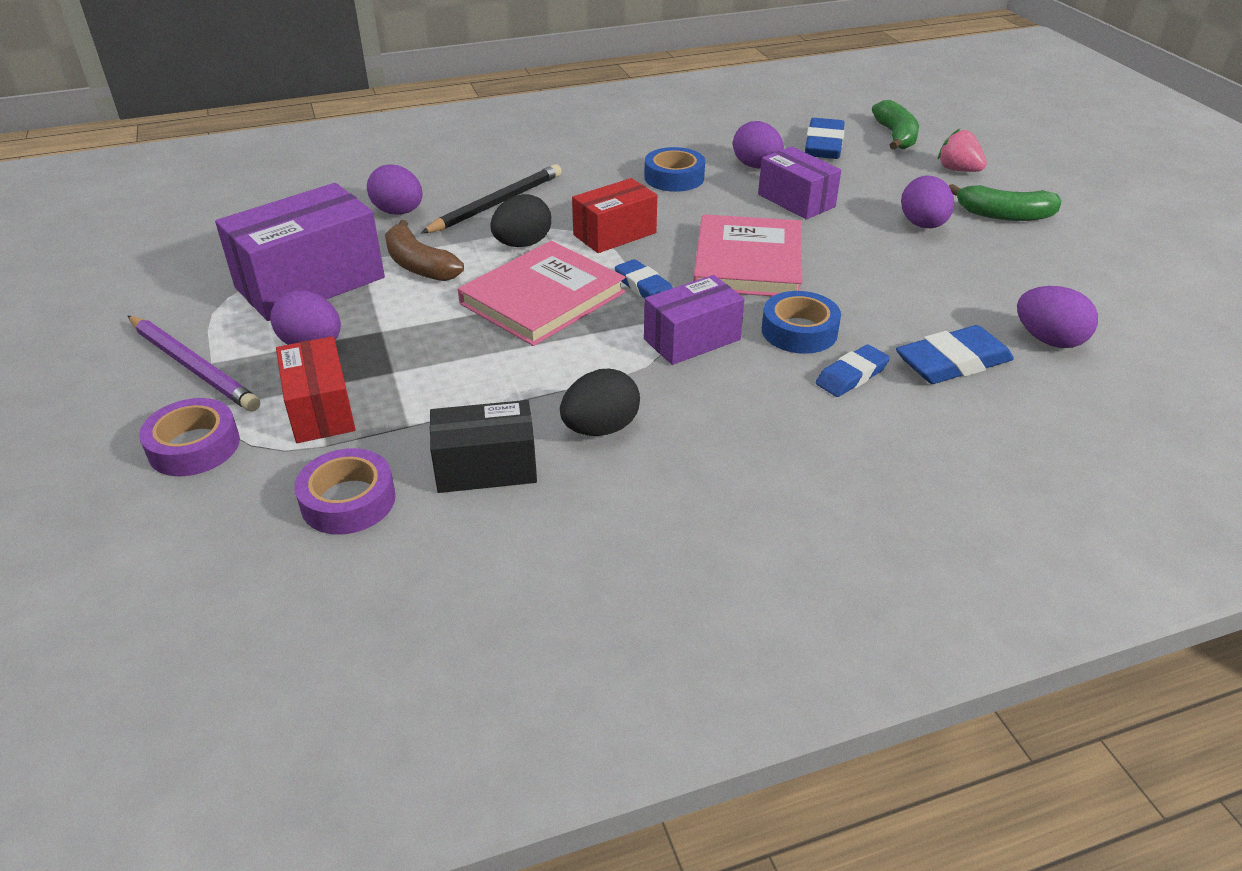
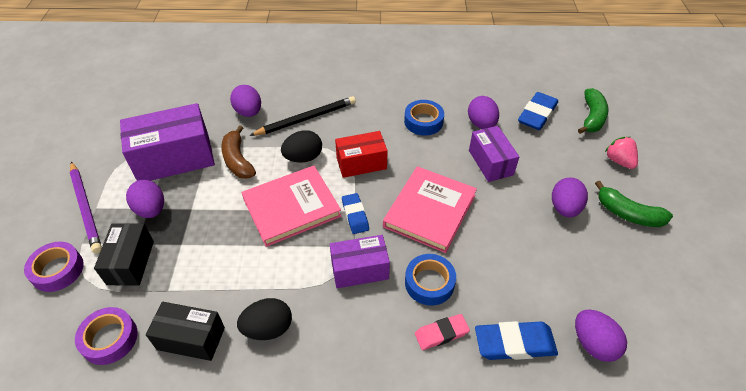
camera: 20 degrees right, 10 degrees up
red box [276,336,356,443] -> black box [94,223,154,286]
blue eraser [816,344,890,397] -> pink eraser [415,314,470,350]

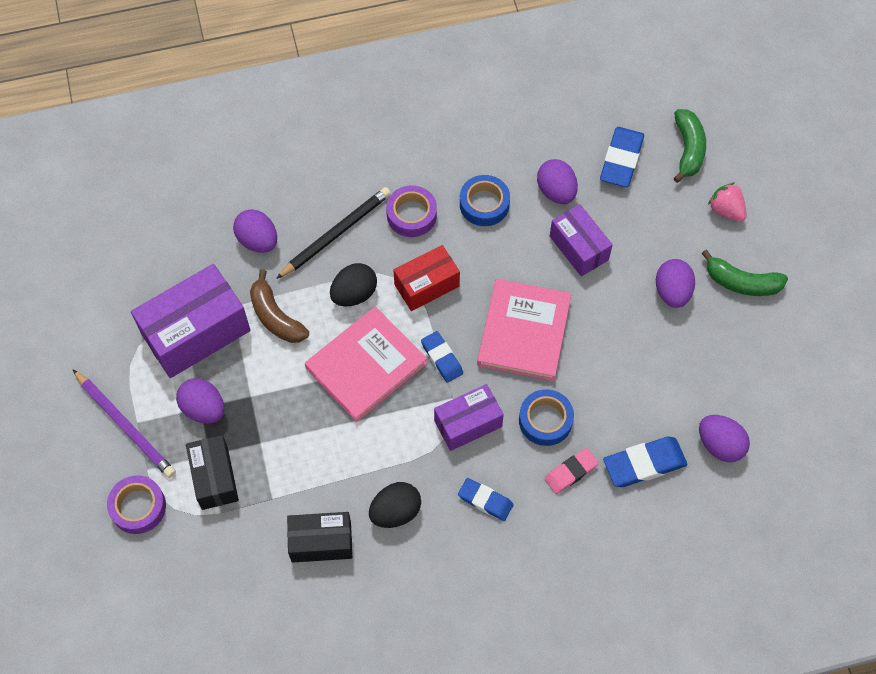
camera: 15 degrees left, 15 degrees up
purple tape [75,307,138,365] -> purple tape moved to [386,185,437,237]
none -> blue eraser [458,478,514,521]

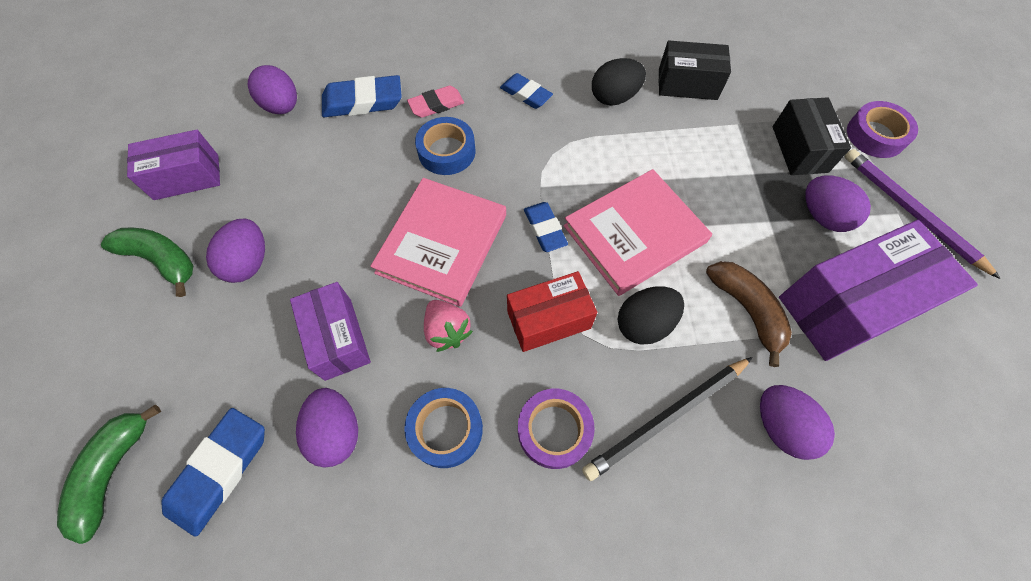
camera: 170 degrees left, 0 degrees up
purple box [434,384,504,451] -> purple box moved to [127,130,220,200]
pink strawberry [708,182,747,222] -> pink strawberry moved to [424,300,473,352]

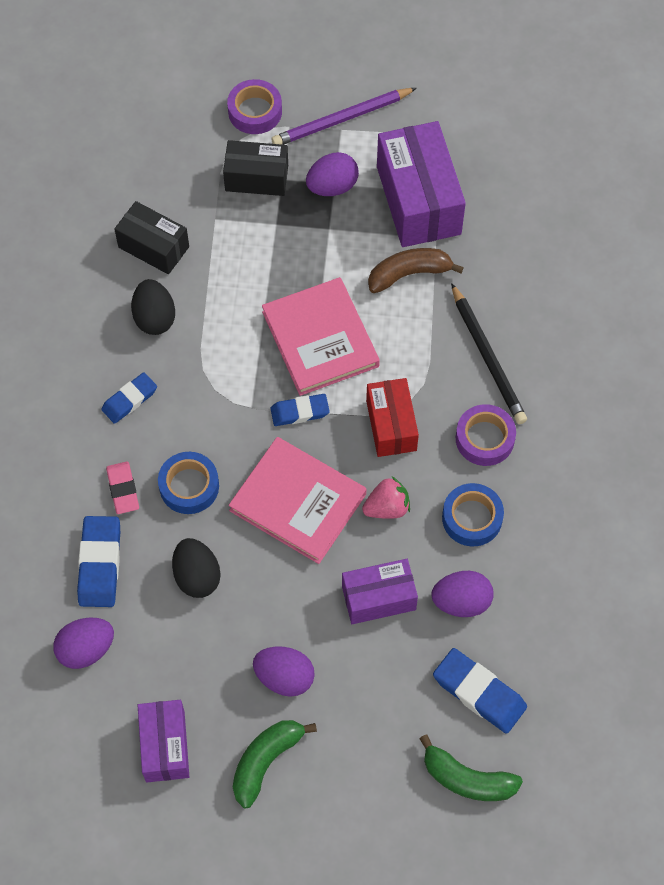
camera: 80 degrees left, 0 degrees up
black egg [618,286,684,345] -> black egg moved to [172,538,221,598]
black box [659,41,731,100] -> black box turned 75 degrees counterclockwise [114,201,189,274]
purple egg [760,385,835,460] -> none

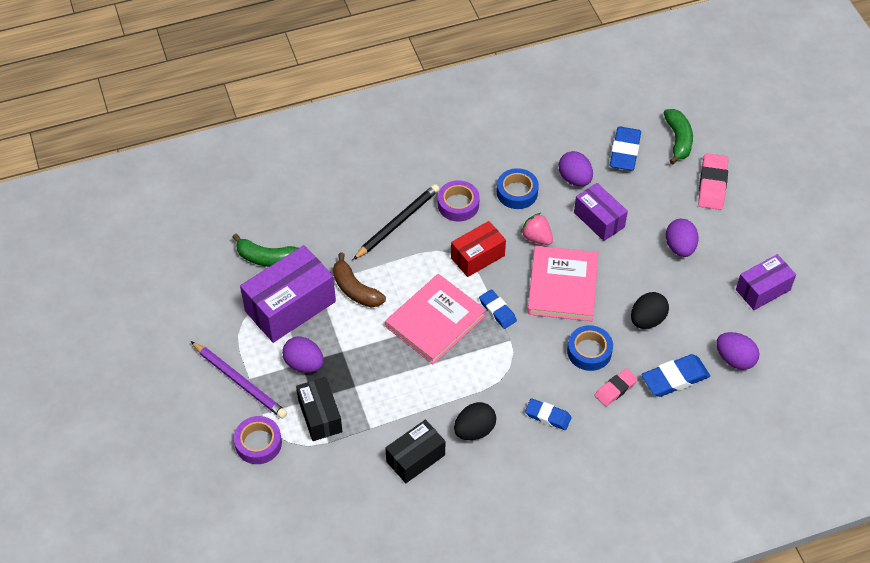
camera: 115 degrees left, 10 degrees down
black box [114,201,189,274] -> black box turned 45 degrees clockwise [385,419,445,483]
green banana [233,720,317,808] -> green banana moved to [233,234,298,267]
none -> pink eraser [698,153,728,210]

